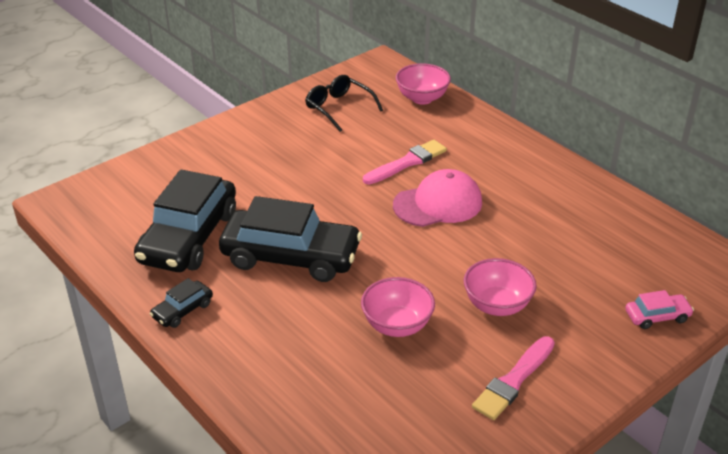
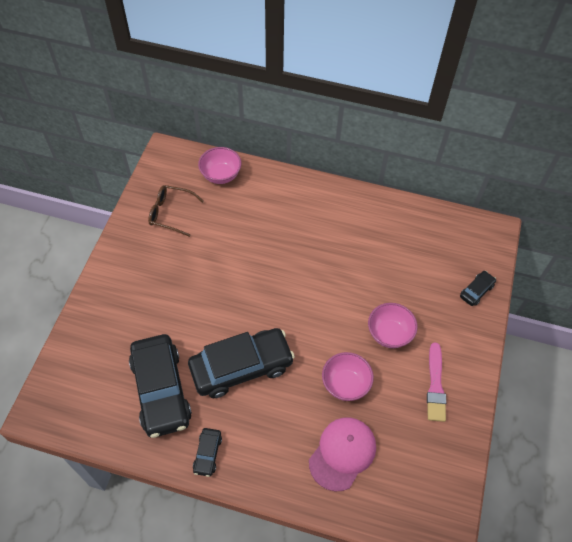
camera: 35 degrees left, 20 degrees up
black glasses [305,75,383,132] -> brown glasses [148,185,204,237]
pink brush [363,140,447,184] -> none
pink cap [393,169,482,227] -> pink cap moved to [309,417,376,491]
pink car [625,290,694,329] -> black car [460,271,496,306]

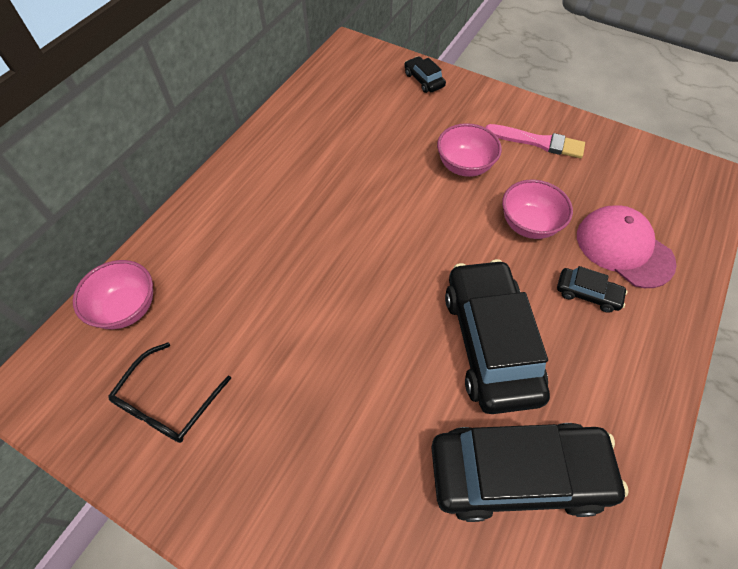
camera: 75 degrees left, 0 degrees up
brown glasses [148,185,204,237] -> black glasses [108,343,231,443]
black car [193,428,222,477] -> black car moved to [557,266,628,313]

